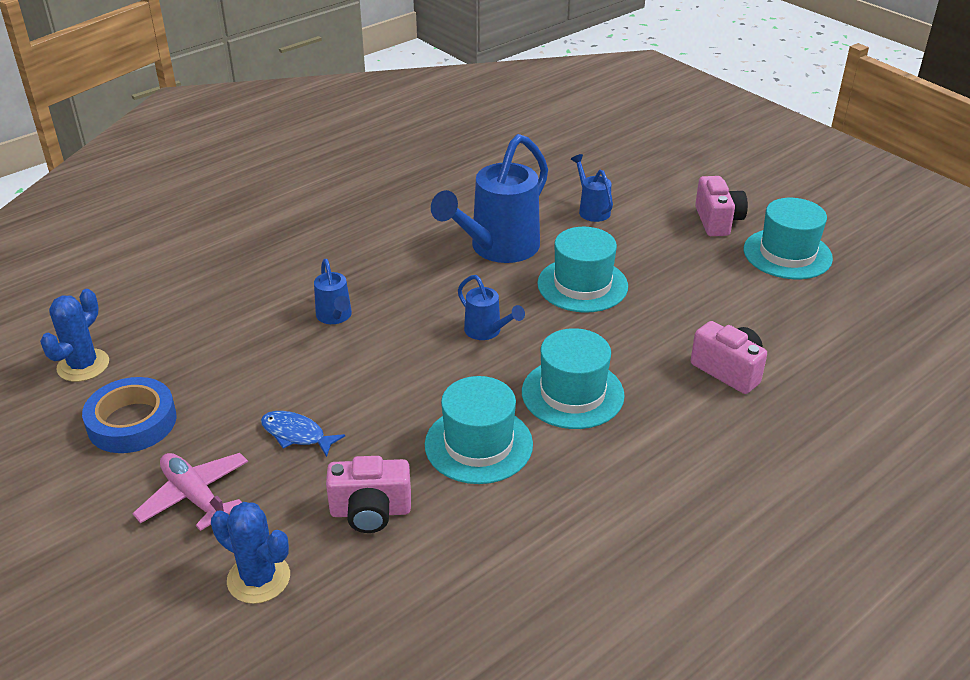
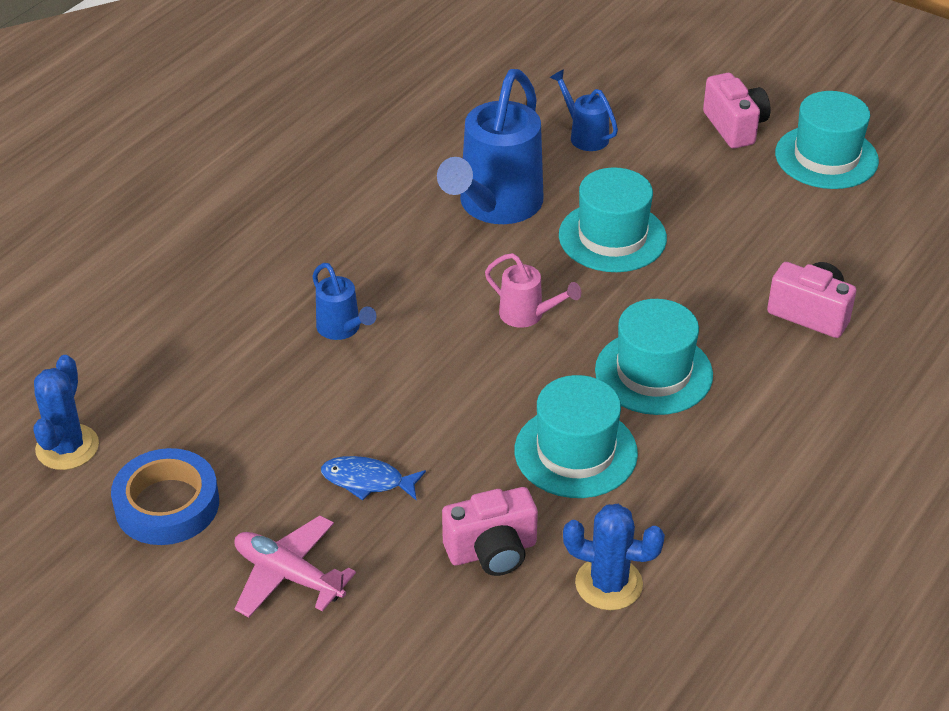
camera: 15 degrees left, 5 degrees up
blue cactus [211,502,290,604] -> blue cactus moved to [563,504,665,610]
blue watering can [458,275,525,340] -> pink watering can [485,253,581,328]

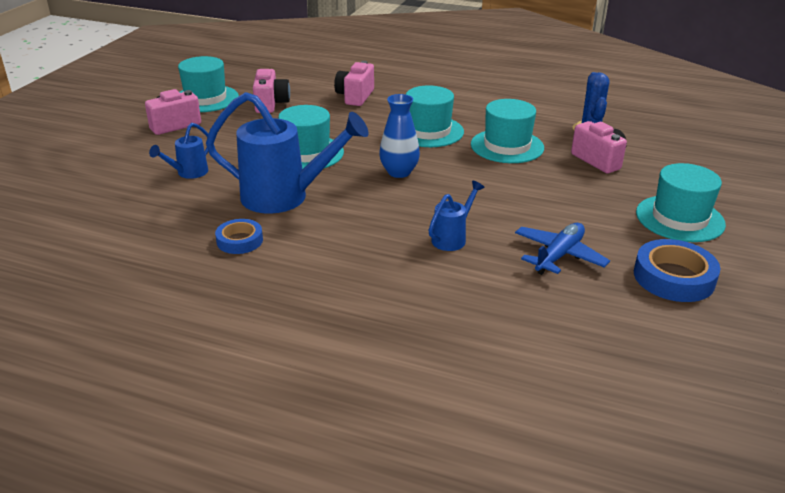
camera: 105 degrees left, 10 degrees down
blue cactus [33,355,99,470] -> none
pink plane [234,515,356,617] -> turquoise hat [636,163,726,242]
blue fish [321,456,426,501] -> none
pink watering can [485,253,581,328] -> blue vase [379,94,420,178]
none -> blue tape [215,219,263,254]
none -> pink camera [253,69,290,113]
none -> blue plane [515,223,610,275]

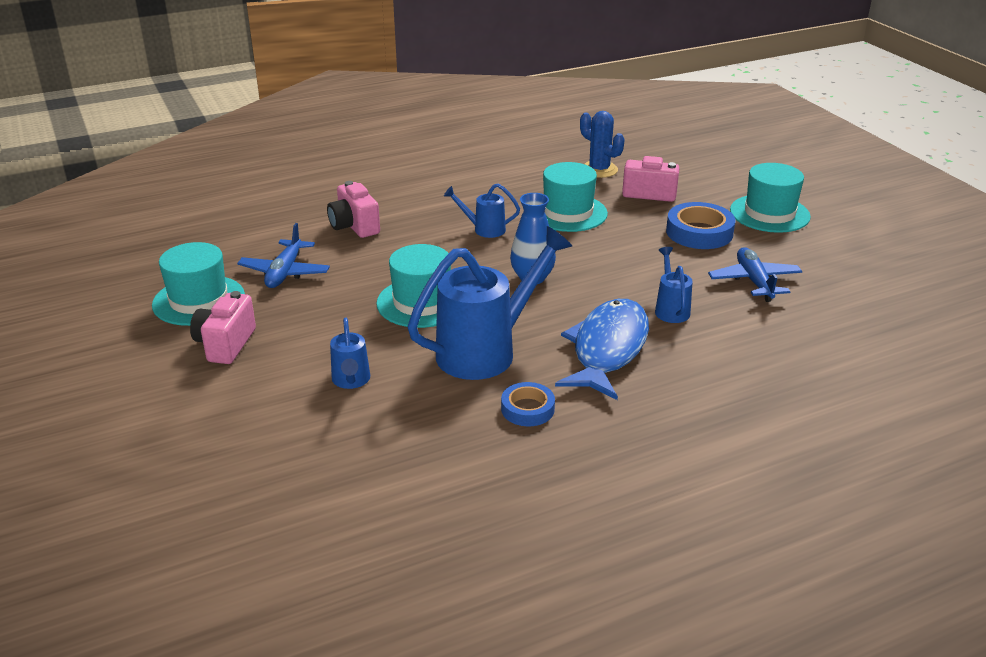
camera: 45 degrees left, 0 degrees up
pink camera [253,69,290,113] -> blue plane [237,223,330,288]
turquoise hat [406,85,464,147] -> blue watering can [444,183,520,238]
blue tape [634,239,720,302] -> blue tape moved to [666,202,735,249]
none -> blue fish [555,299,649,400]

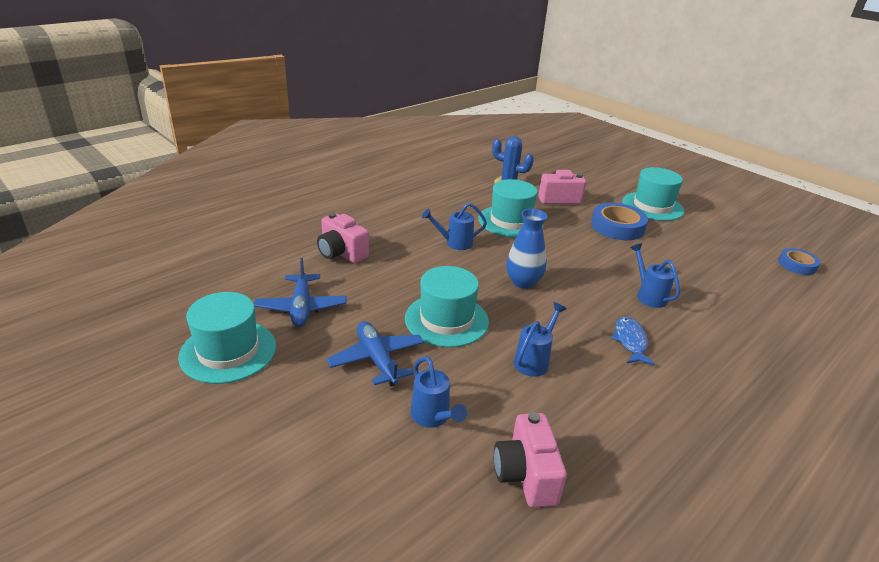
camera: 20 degrees left, 0 degrees up
pink camera [190,291,256,364] -> pink camera moved to [494,412,567,507]
blue watering can [408,226,572,380] -> blue watering can [514,302,566,377], size x0.48
blue tape [501,382,555,426] -> blue tape moved to [778,248,820,275]
blue fish [555,299,649,400] -> blue fish [611,316,655,365], size x0.49
blue plane [708,247,802,302] -> blue plane moved to [327,321,424,386]

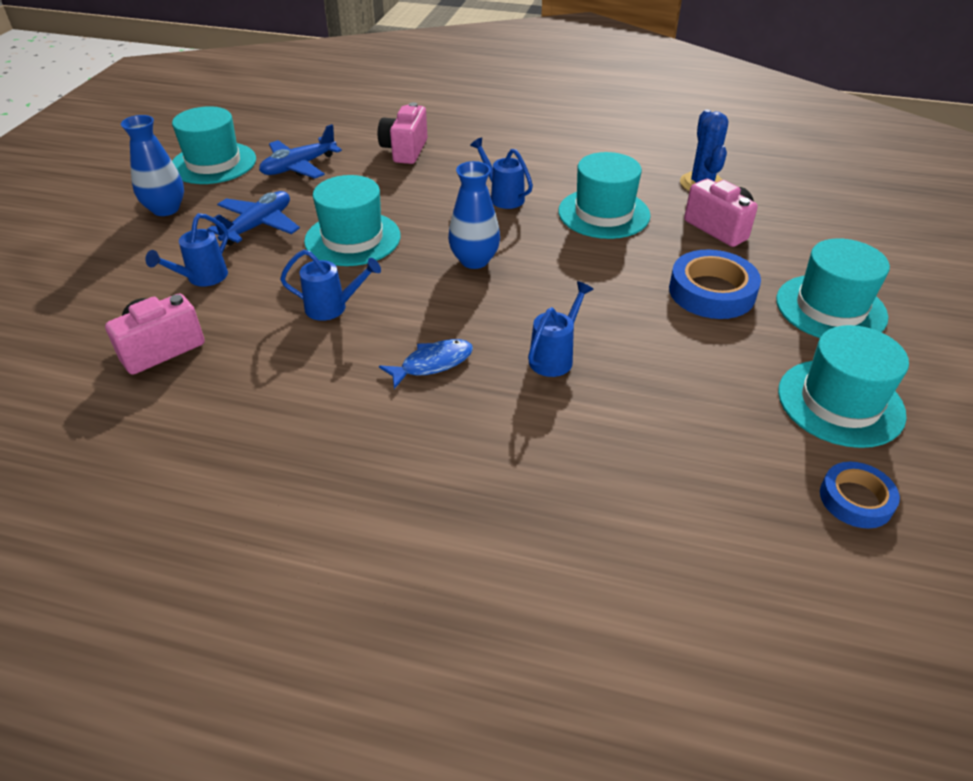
camera: 60 degrees right, 10 degrees up
none -> blue vase [121,115,184,216]
none -> turquoise hat [778,325,909,448]

